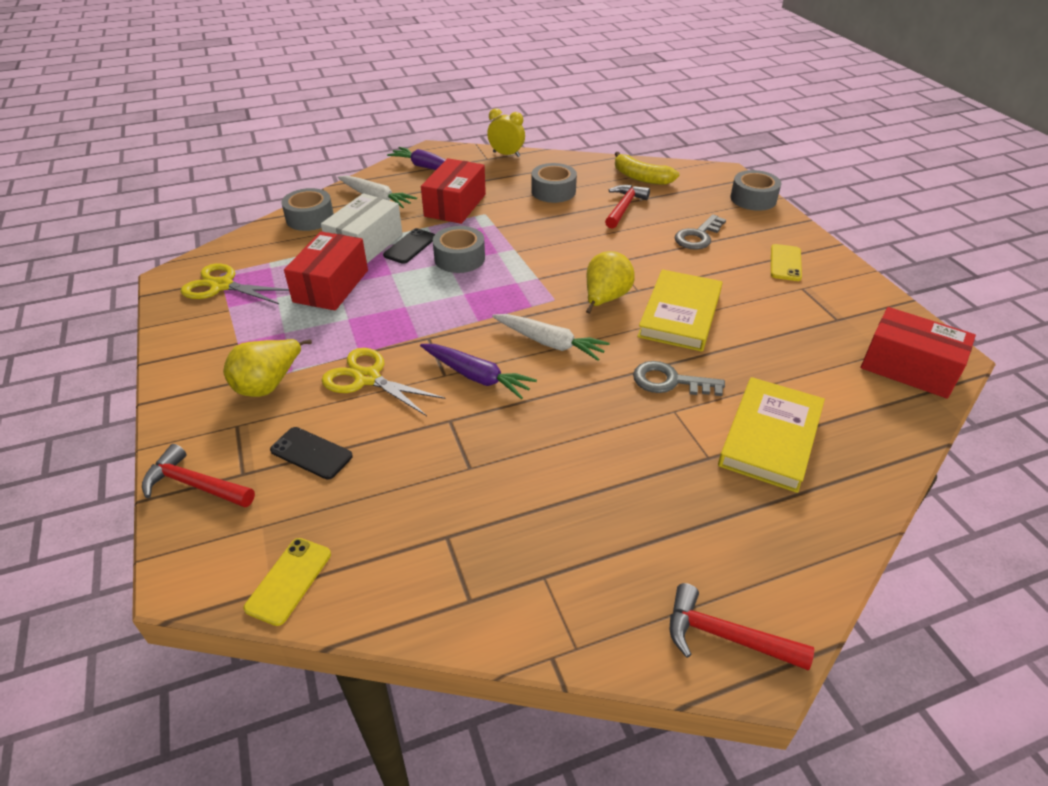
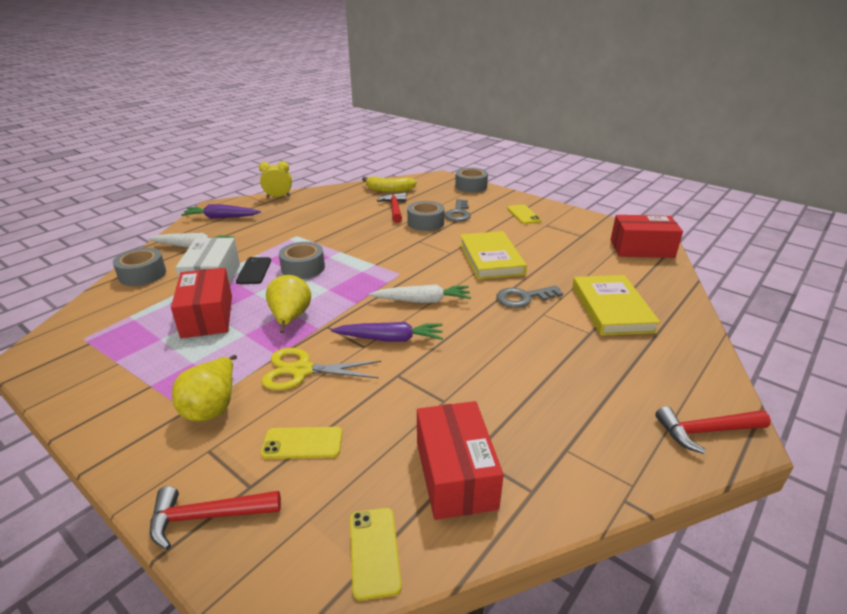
camera: 30 degrees left, 10 degrees down
yellow scissors [181,263,289,304] -> none
black phone [270,427,353,480] -> yellow phone [261,427,342,459]
red box [421,158,486,224] -> red box moved to [417,401,504,520]
grey tape [531,163,577,203] -> grey tape moved to [407,201,445,231]
yellow pear [586,251,635,314] -> yellow pear moved to [266,275,311,333]

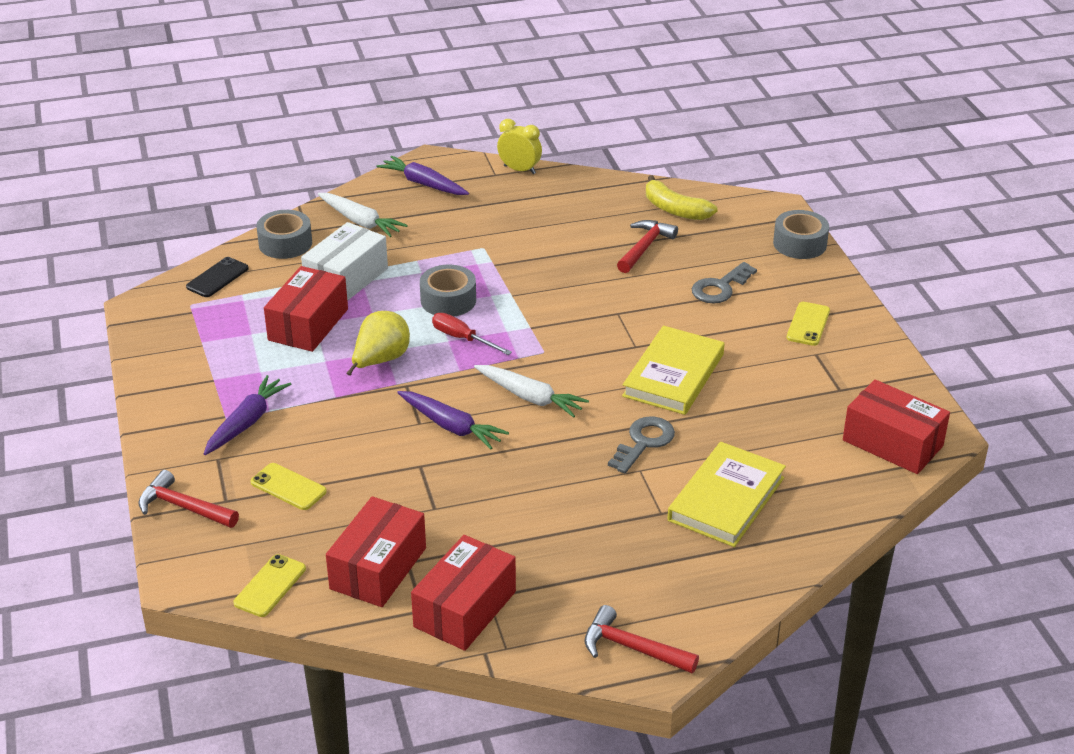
camera: 35 degrees right, 5 degrees up
yellow pear [172,355,237,421] -> purple carrot [204,375,291,455]
black phone [236,257,271,284] -> black phone moved to [186,257,249,297]
yellow scissors [262,348,381,390] -> none
grey tape [407,201,445,231] -> none
grey key [496,286,563,308] -> grey key turned 105 degrees clockwise [608,417,675,473]
none -> red box [411,535,516,651]
none -> red screwdriver [432,313,512,355]

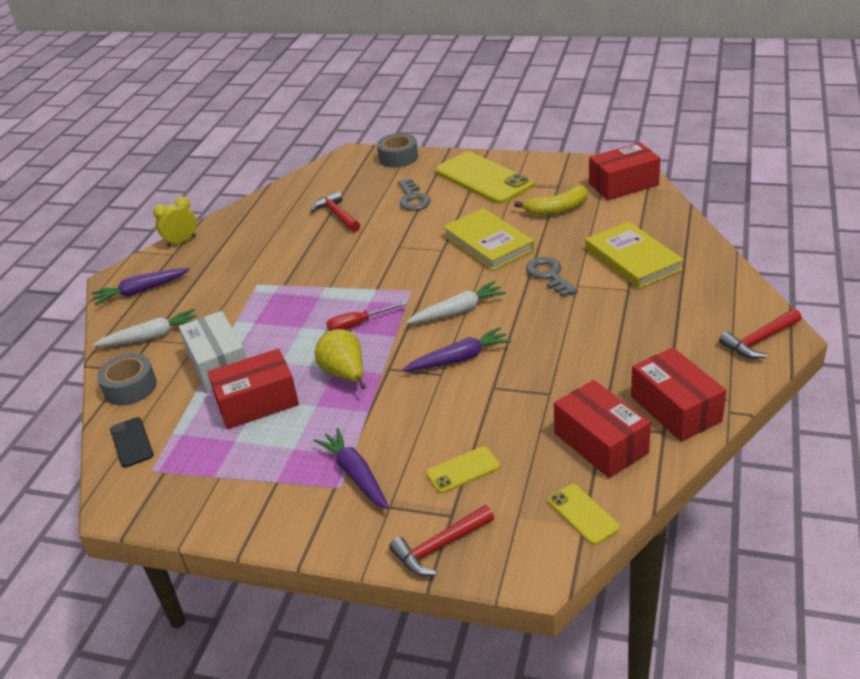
camera: 55 degrees left, 0 degrees up
red box [264,266,348,352] -> red box turned 75 degrees counterclockwise [208,348,299,429]
grey tape [420,265,476,316] -> none
yellow banana [646,175,718,220] -> yellow banana moved to [514,185,588,216]
yellow phone [786,302,830,346] -> yellow phone [436,152,533,204], size x2.09

